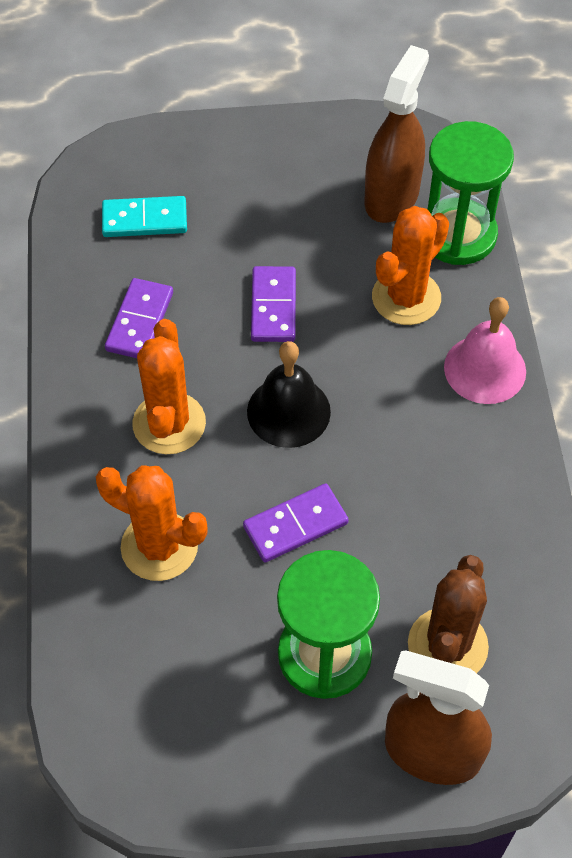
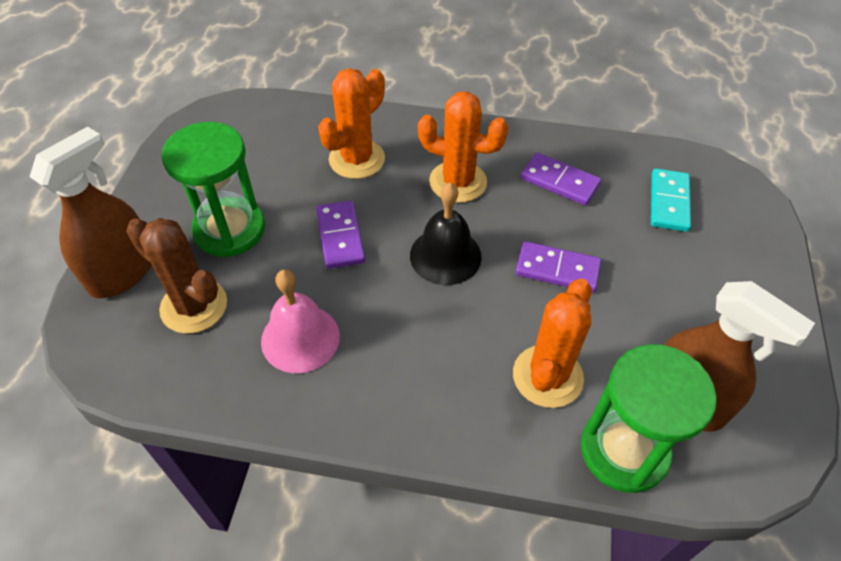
camera: 105 degrees right, 5 degrees down
orange cactus [372,206,449,325] -> orange cactus turned 60 degrees clockwise [513,279,592,408]
pink bell [444,297,526,404] -> pink bell moved to [261,270,340,373]

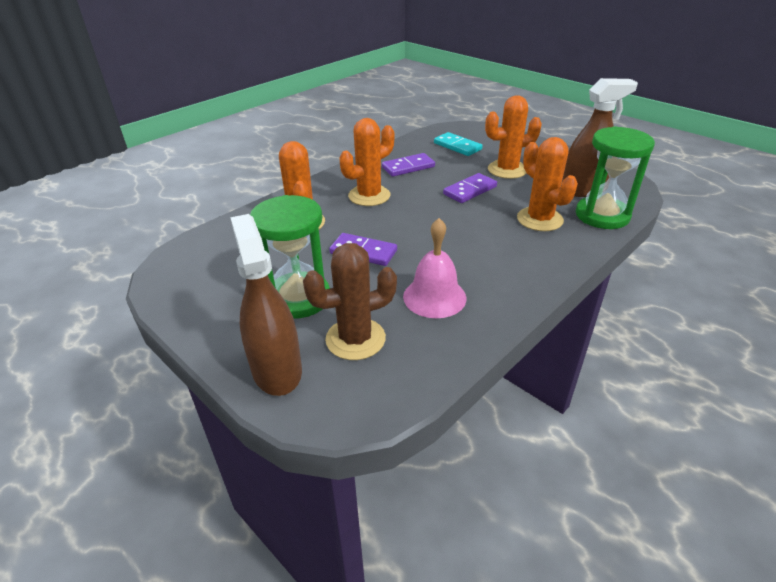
camera: 55 degrees left, 15 degrees down
black bell [410,183,482,285] -> none
none -> orange cactus [485,95,542,179]

